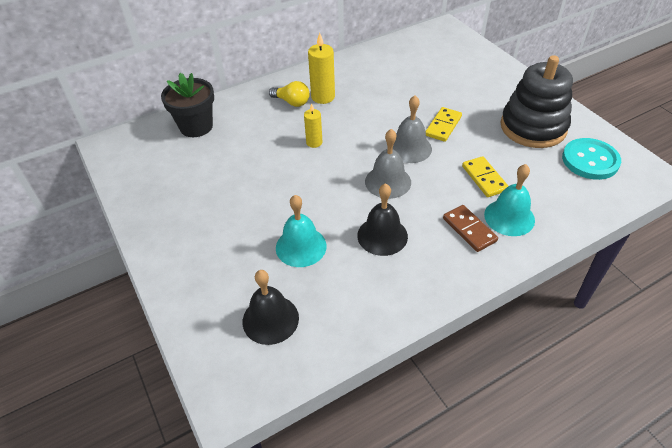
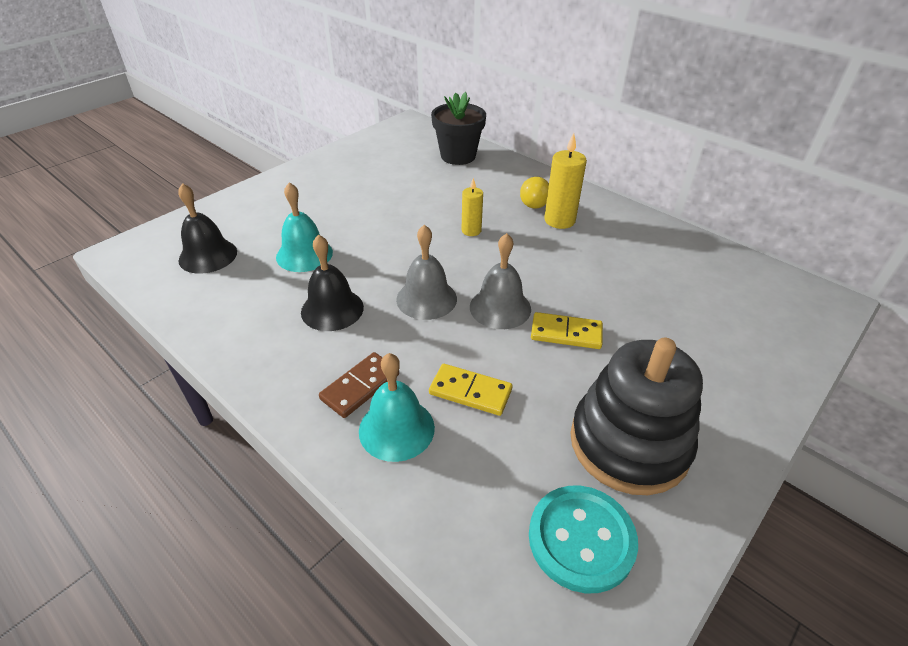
camera: 70 degrees right, 5 degrees down
yellow domino [462,156,508,197] -> yellow domino turned 60 degrees clockwise [429,364,512,416]

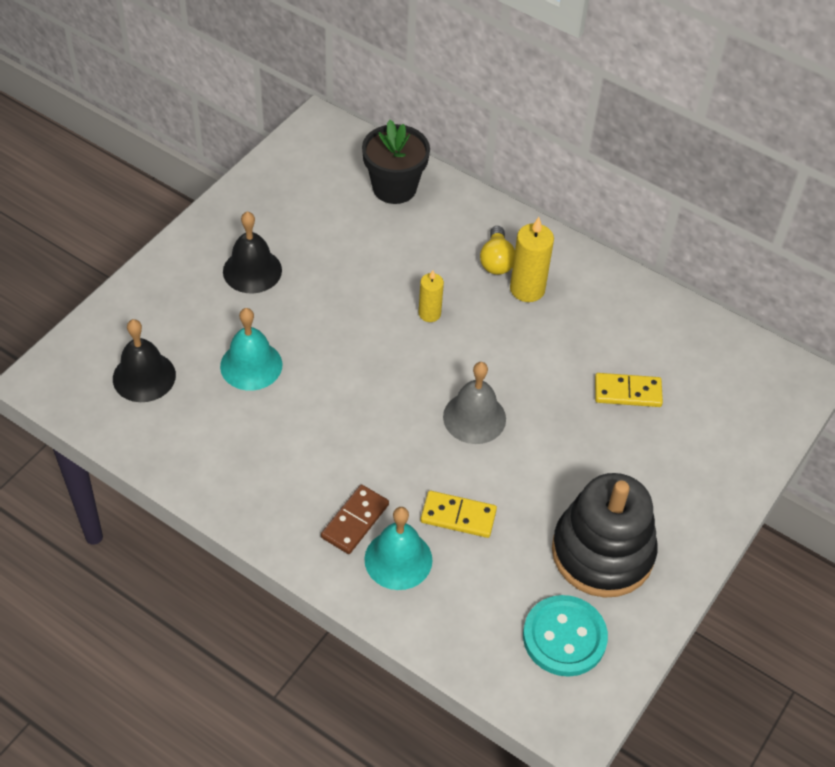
camera: 10 degrees left, 10 degrees up
black bell [301,234,364,331] -> black bell moved to [223,212,282,294]
grey bell [396,225,457,320] -> none
yellow domino [531,312,603,349] -> yellow domino moved to [595,373,663,407]

